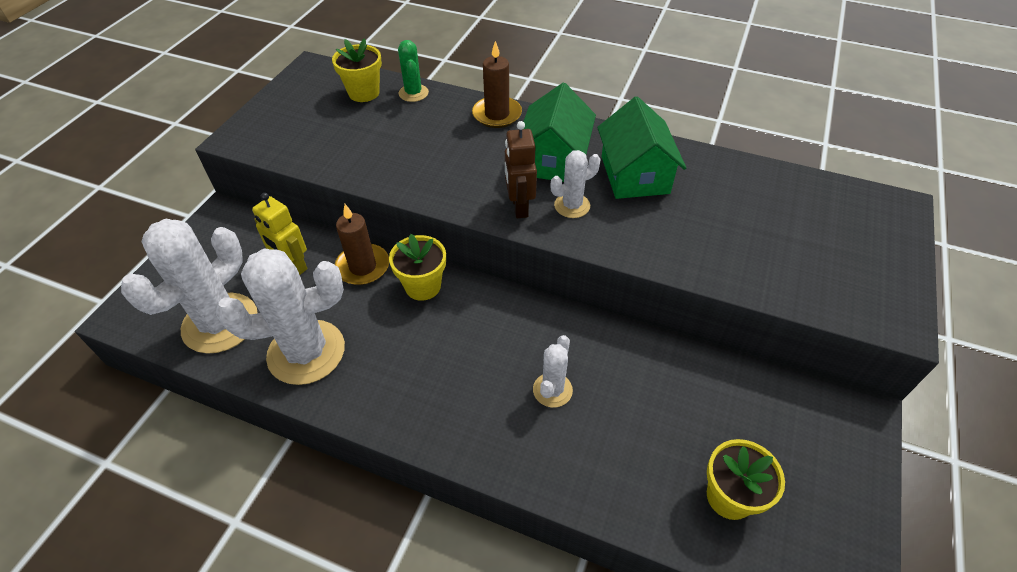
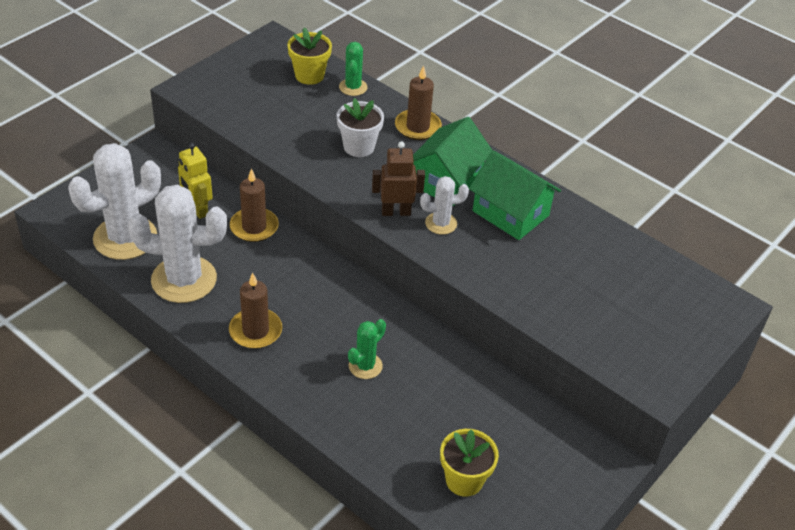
camera: 15 degrees right, 5 degrees down
yellow flower pot [389,234,446,301] -> none
brown robot [505,121,537,218] -> brown robot turned 75 degrees clockwise [372,141,425,216]
white cactus [533,335,573,408] -> green cactus [348,319,386,379]
green house [597,96,686,199] -> green house turned 60 degrees counterclockwise [469,150,561,240]
none -> brown candle [229,273,282,349]
none -> white flower pot [337,98,384,157]

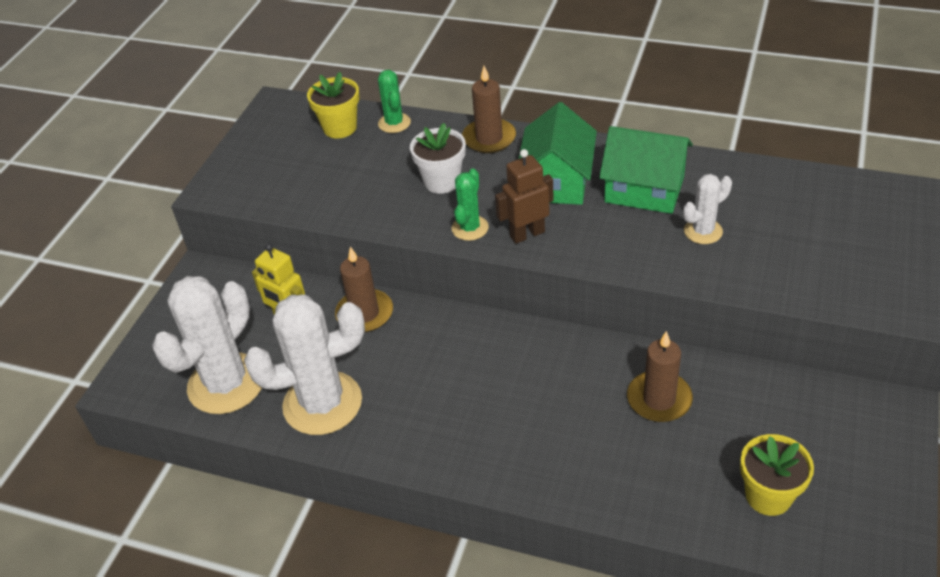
camera: 15 degrees left, 0 degrees up
brown candle [229,273,282,349] -> brown candle moved to [627,331,693,422]
green cactus [348,319,386,379] -> green cactus moved to [451,169,489,241]
white cactus [420,176,469,235] -> white cactus moved to [683,174,732,244]

